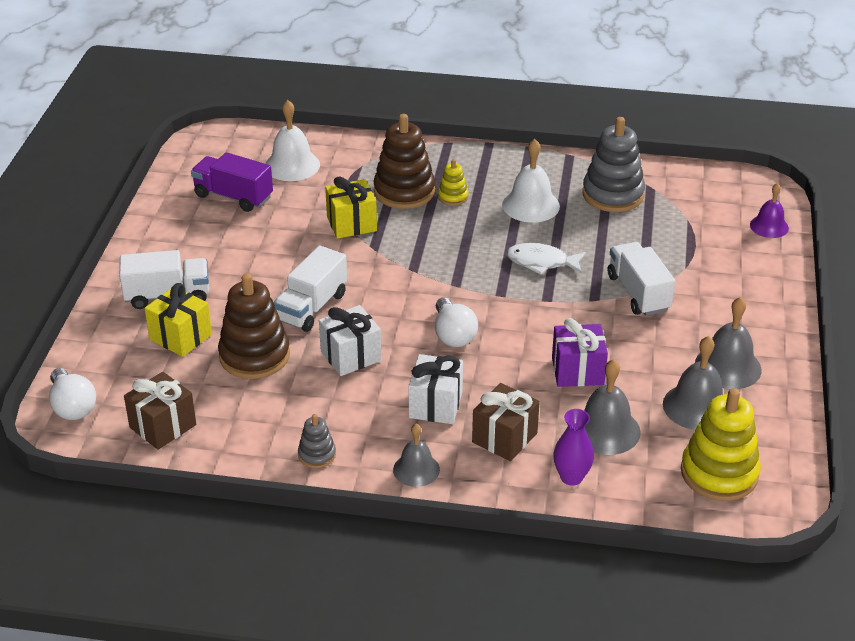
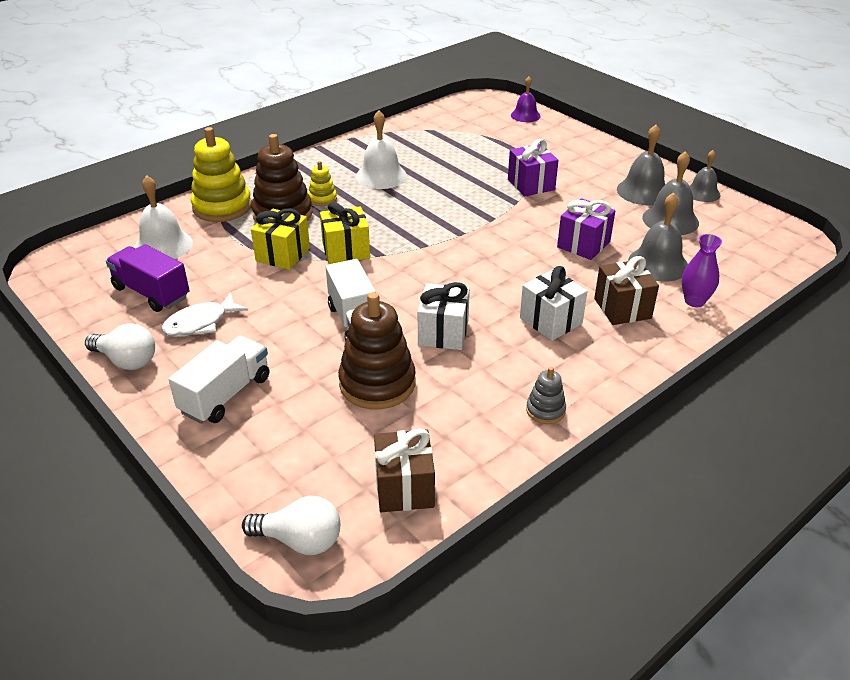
camera: 50 degrees left, 0 degrees up
yellow gift [144,283,212,357] -> yellow gift moved to [320,202,370,264]
purple truck [191,152,273,212] -> purple truck turned 60 degrees clockwise [106,244,190,312]
grey bell [393,424,440,487] -> grey bell moved to [689,150,721,202]
white light bulb [435,297,478,347] -> white light bulb moved to [85,323,155,370]
white fish [506,243,586,275] -> white fish moved to [161,292,248,337]
grey stacking toy [582,117,645,212] -> none
white truck [608,242,675,316] -> purple gift [508,139,559,197]
yellow stacking toy [681,388,761,501] -> yellow stacking toy moved to [191,127,252,222]

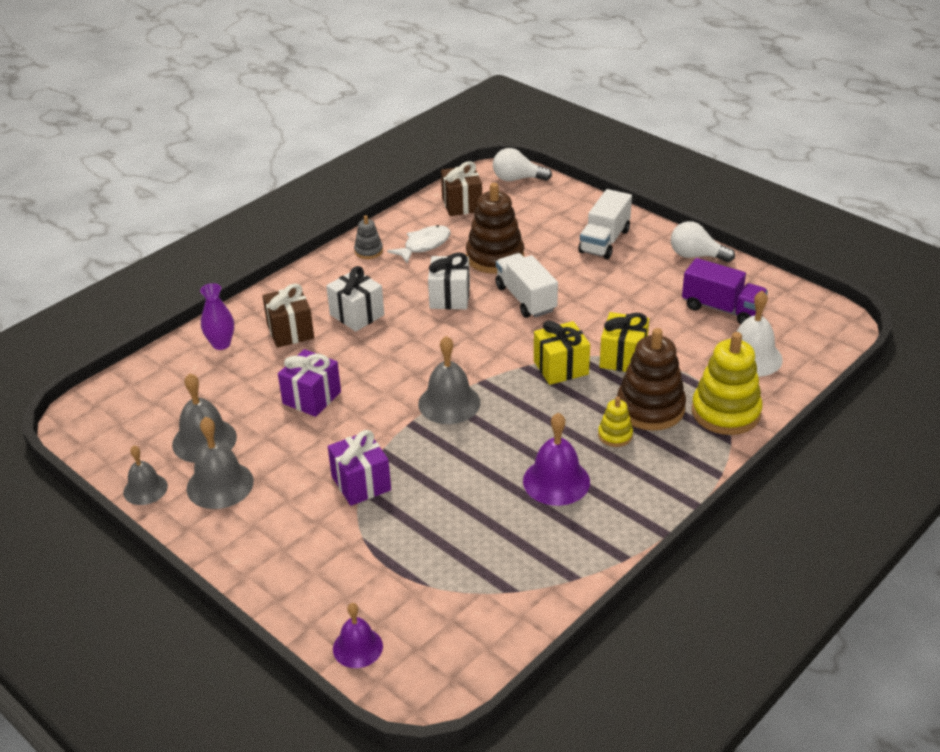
camera: 175 degrees right, 0 degrees up
white fish [161,292,248,337] -> white fish moved to [387,225,451,263]
white bell [356,110,407,189] -> purple bell [523,413,590,506]
grey bell [628,192,688,282] -> grey bell moved to [418,336,481,424]

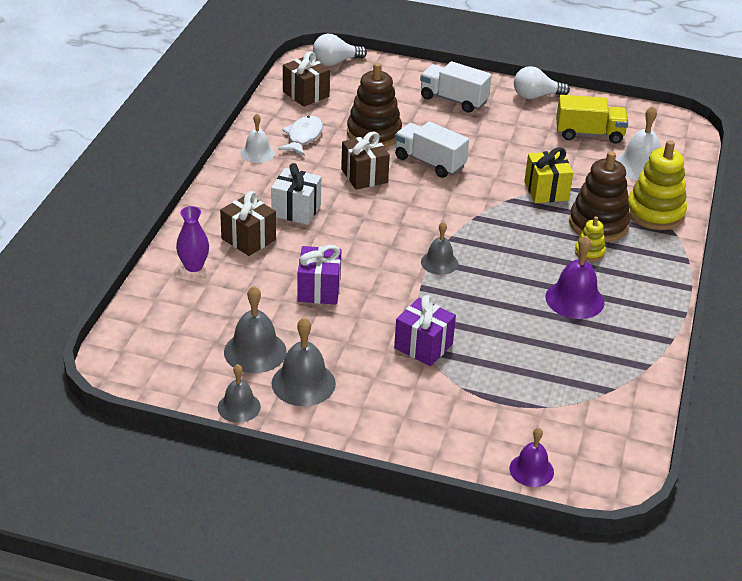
camera: 30 degrees left, 0 degrees up
grey stacking toy [354,215,383,259] -> white bell [240,114,275,163]
grey bell [418,336,481,424] -> grey bell [421,222,458,275], size x0.66
white gift [428,253,470,309] -> brown gift [341,132,390,190]
yellow gift [534,321,590,385] -> none
white truck [578,189,632,259] -> white truck turned 120 degrees clockwise [420,61,492,113]
purple truck [682,258,768,325] -> yellow truck [556,95,628,144]

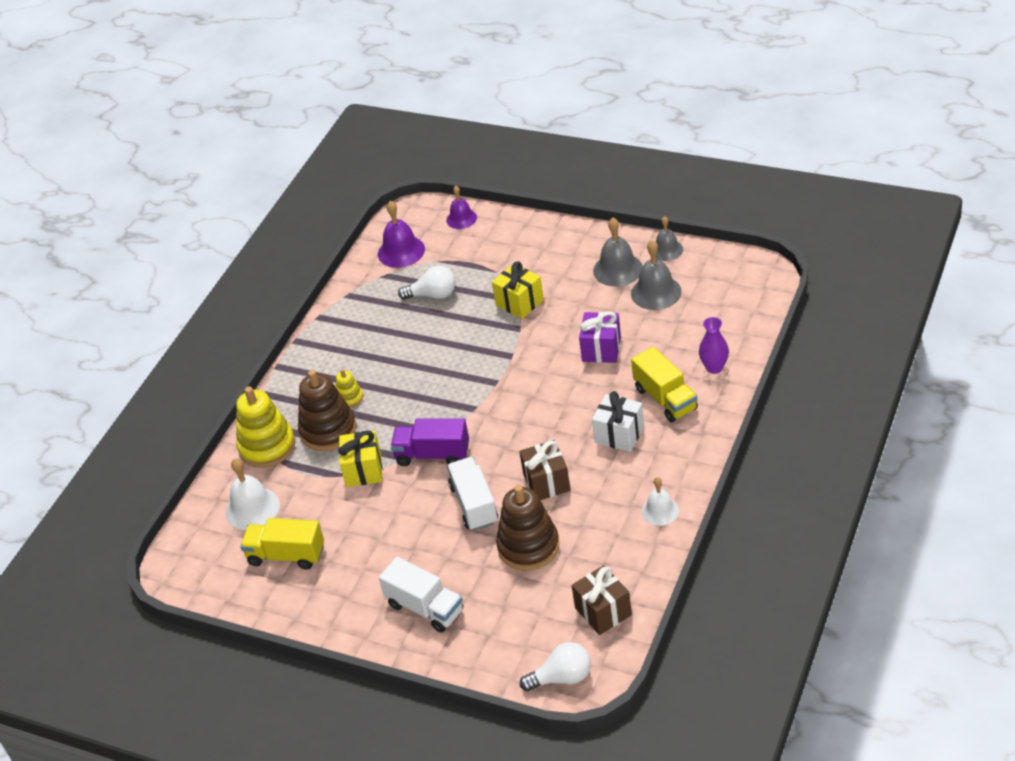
camera: 165 degrees left, 5 degrees up
brown gift [220,191,276,256] -> yellow truck [631,347,698,422]
white fish [278,116,323,156] -> none
purple gift [394,295,456,366] -> yellow gift [492,261,544,319]
white truck [395,121,469,178] -> white truck turned 150 degrees counterclockwise [447,457,498,531]
grey bell [421,222,458,275] -> none
white light bulb [514,66,570,99] -> white light bulb moved to [398,266,456,300]
purple bell [545,236,604,319] -> purple bell moved to [378,201,425,268]
none -> purple truck [391,418,469,466]

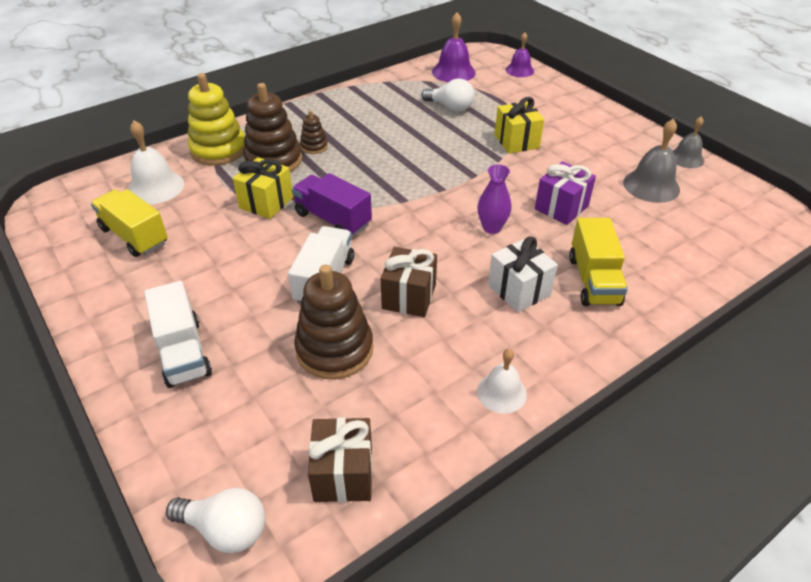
camera: 25 degrees right, 0 degrees up
yellow stacking toy [336,369,363,408] -> brown stacking toy [300,110,328,154]
grey bell [593,218,643,287] -> none
purple vase [699,317,729,374] -> purple vase moved to [477,164,512,234]

